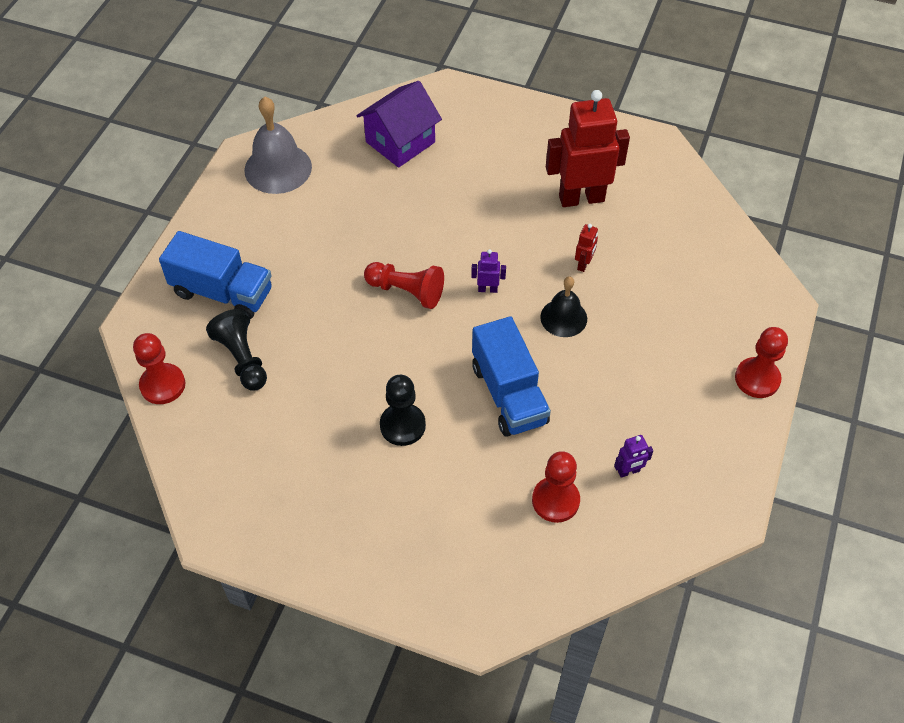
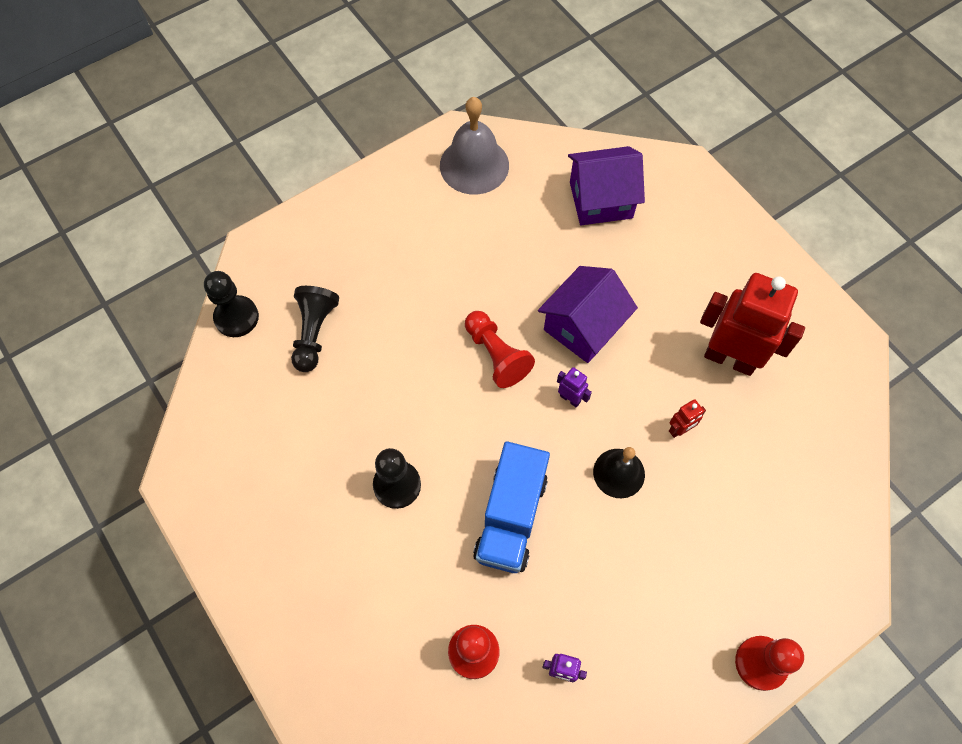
camera: 35 degrees right, 10 degrees up
red pawn [133,333,185,404] -> black pawn [204,271,259,337]
blue truck [159,231,272,319] -> none
none -> purple house [538,266,638,363]

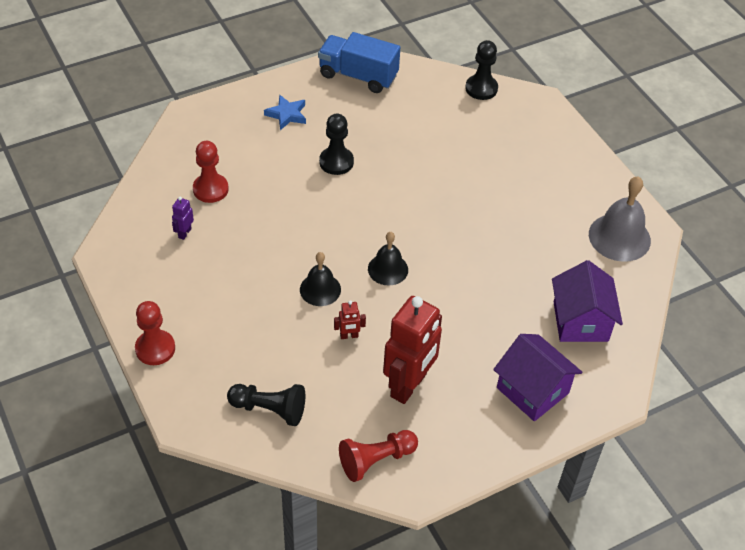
camera: 95 degrees right, 15 degrees down
black pawn [291,286,339,372] -> black pawn moved to [227,384,305,426]
red pawn [465,311,535,388] -> red pawn moved to [339,430,418,482]
blue truck [473,441,550,573] -> blue truck moved to [318,32,400,93]
purple house [538,266,638,363] -> purple house moved to [493,334,583,421]
purple robot [557,367,592,408] -> black bell [368,232,408,286]
red robot [669,399,706,438] -> red robot turned 75 degrees counterclockwise [334,300,366,339]
none -> blue star [264,95,306,130]

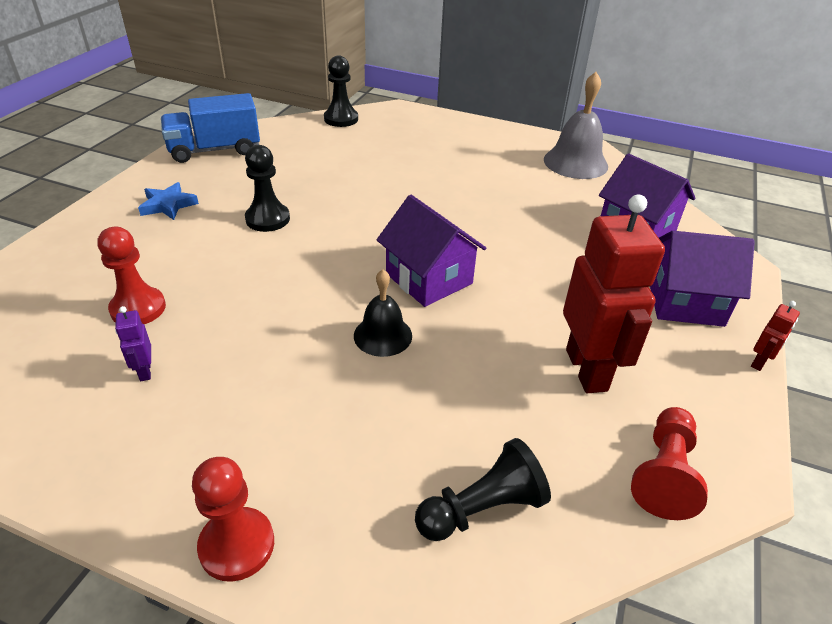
camera: 40 degrees left, 10 degrees down
red robot [334,300,366,339] -> red robot moved to [751,301,800,371]
black bell [368,232,408,286] -> purple house [377,195,486,307]

